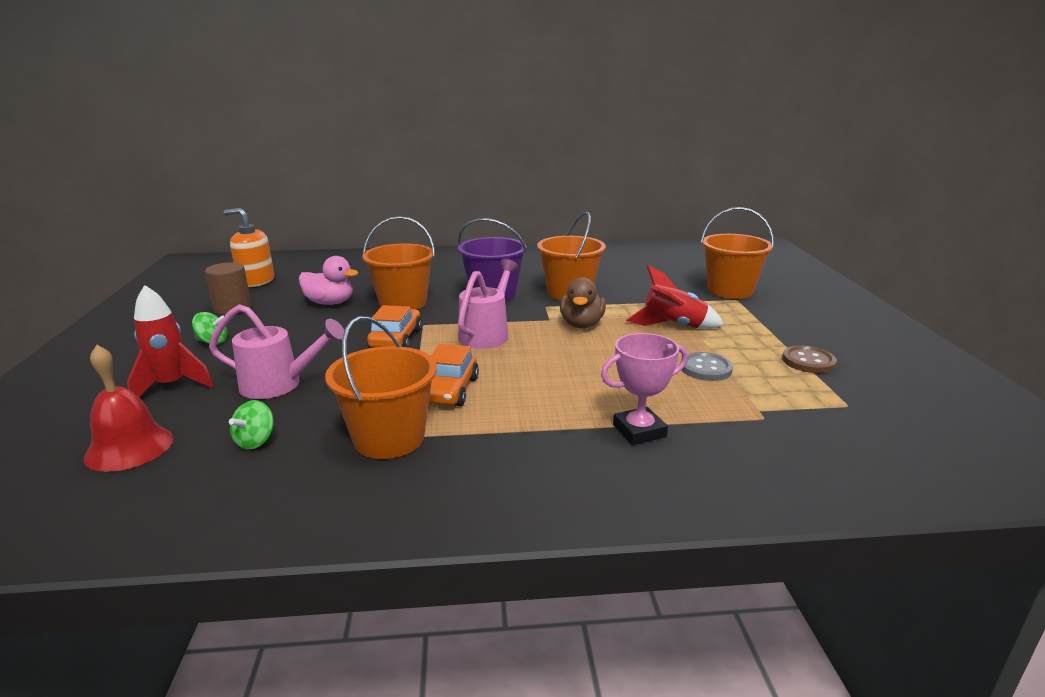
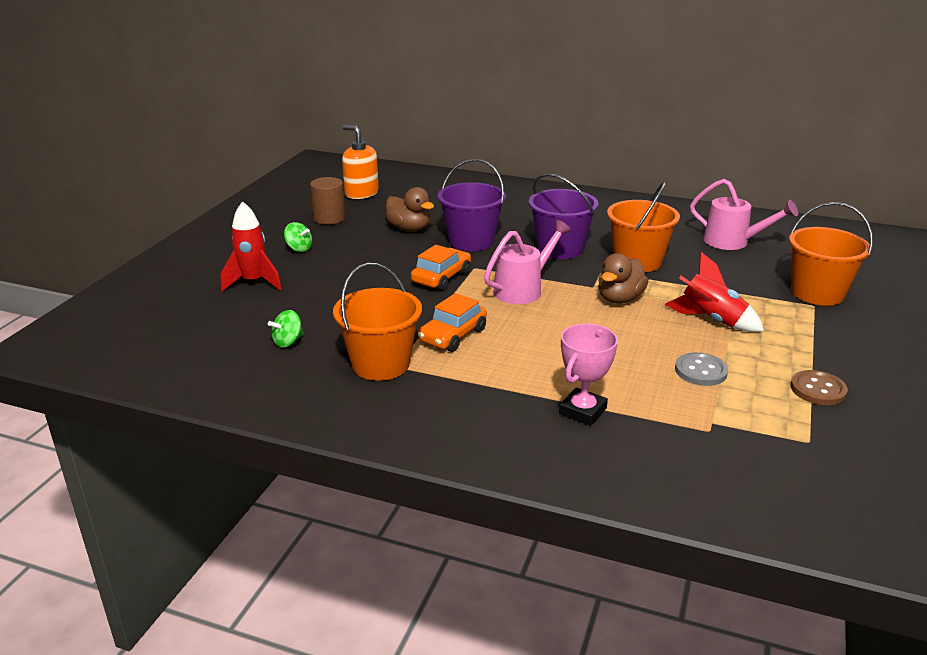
camera: 25 degrees right, 5 degrees up
red bell [84,345,174,472] -> none
pink watering can [209,304,344,399] -> pink watering can moved to [690,179,798,250]
pink duck [299,256,359,305] -> brown duck [386,187,434,231]
orange bucket [362,216,435,310] -> purple bucket [438,159,506,251]
pink trophy [601,333,687,445] -> pink trophy turned 60 degrees counterclockwise [559,324,618,426]

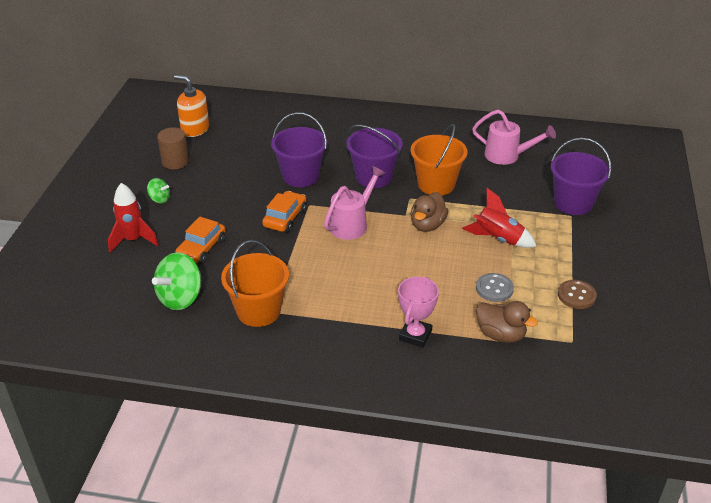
camera: 10 degrees left, 10 degrees up
green spinning top [268,310,304,347] -> green spinning top [152,252,201,310], size x1.90
brown duck [386,187,434,231] -> brown duck moved to [476,301,538,343]
orange car [418,293,487,352] -> orange car moved to [175,217,226,264]
orange bucket [789,202,873,306] -> purple bucket [551,138,611,215]

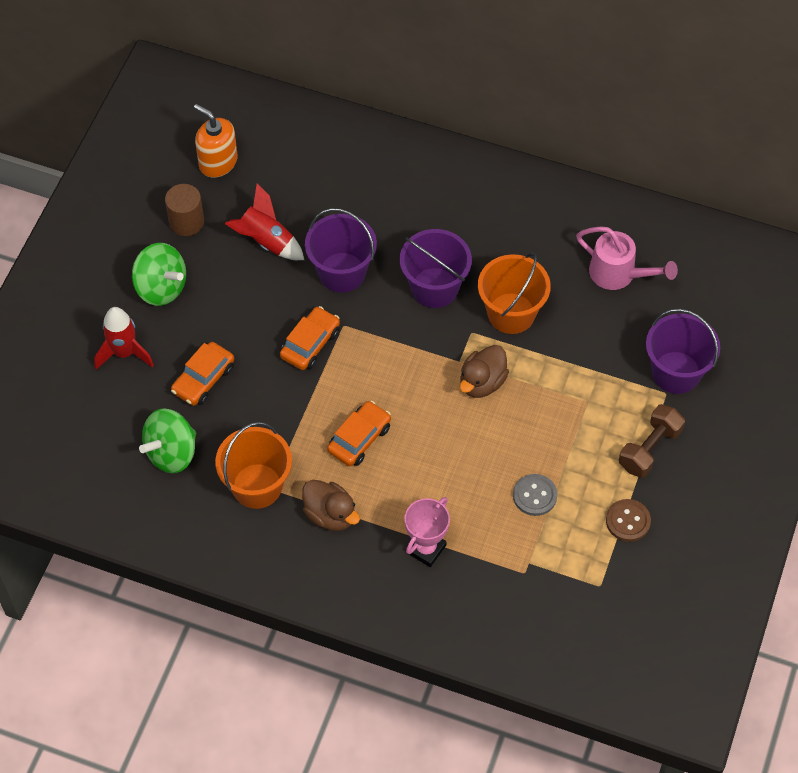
camera: 10 degrees right, 20 degrees up
green spinning top [147,178,170,203] -> green spinning top [132,243,186,306], size x1.90
pink watering can [324,166,385,240] -> none
red rocket [462,188,537,248] -> red rocket moved to [225,183,304,260]
brown duck [476,301,538,343] -> brown duck moved to [302,480,360,531]
none -> orange car [327,401,391,466]
none -> brown dumbbell [619,404,685,478]

